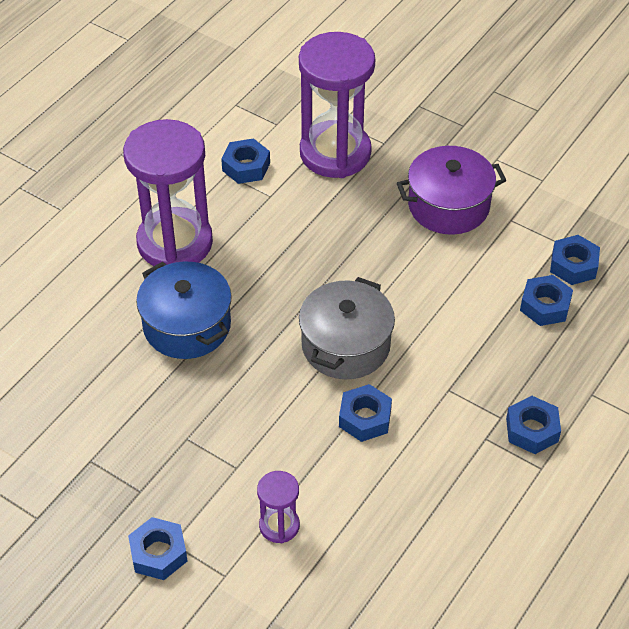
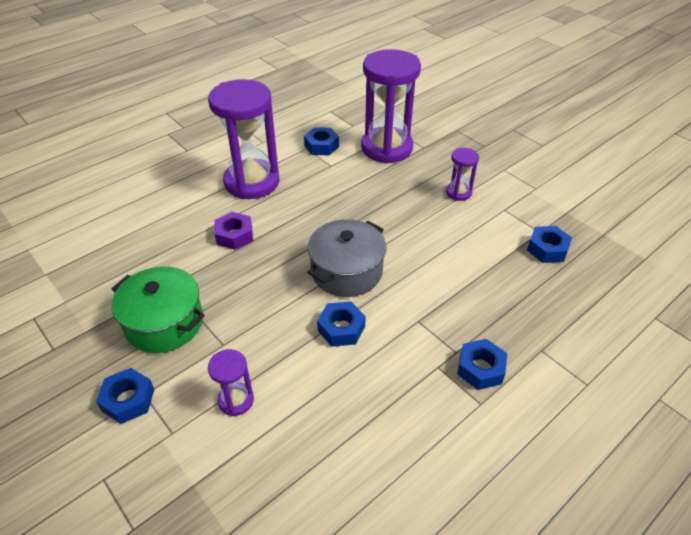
camera: 15 degrees right, 5 degrees down
blue pot [136,262,232,359] -> purple nut [214,212,253,250]
purple pot [397,146,506,235] -> purple hourglass [446,148,479,201]
blue nut [520,275,573,326] -> none
none -> green pot [111,266,205,353]

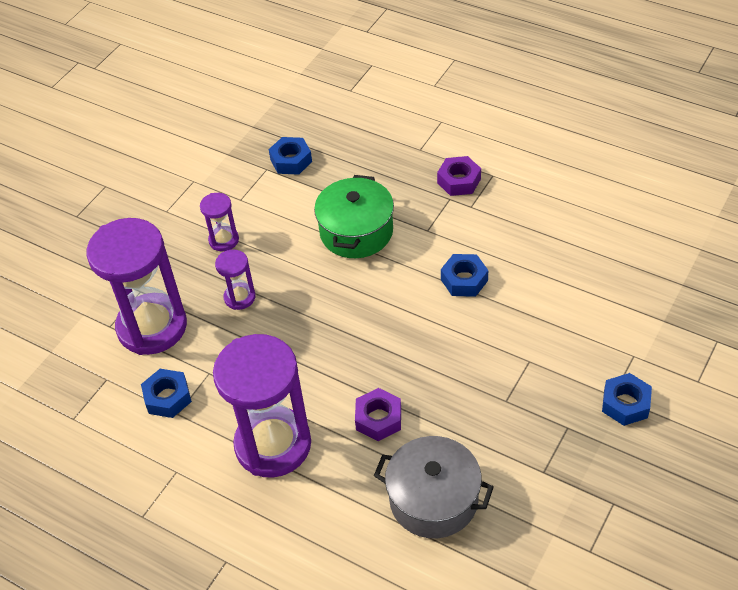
camera: 105 degrees left, 5 degrees up
green pot [111,266,205,353] -> green pot moved to [314,175,394,258]
purple hourglass [208,349,254,416] -> purple hourglass moved to [215,250,255,310]
grey pot [307,219,386,297] -> grey pot moved to [374,436,494,538]
blue nut [457,339,507,390] -> purple nut [437,156,481,196]

